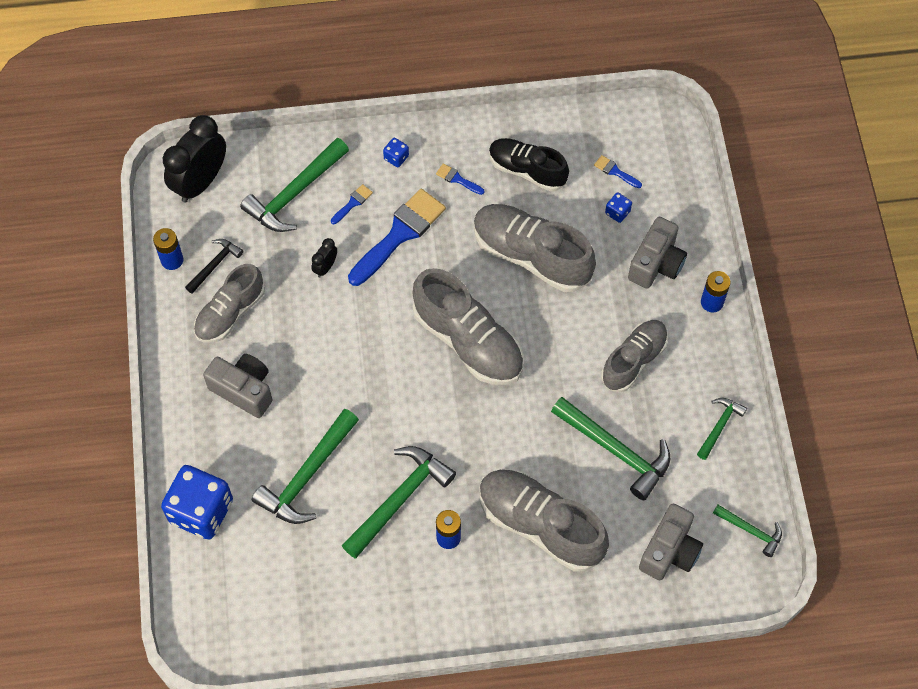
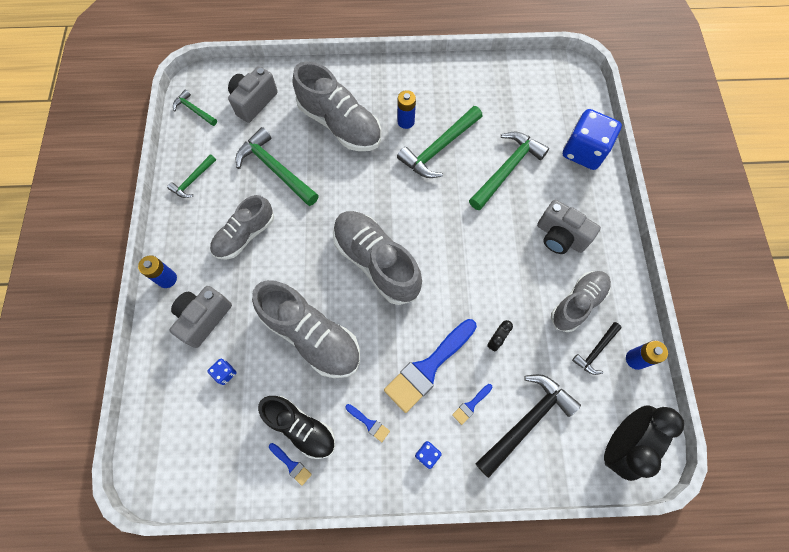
camera: 175 degrees left, 5 degrees up
green hammer [240,138,349,232] -> black hammer [475,374,581,478]
blue brush [594,155,642,188] -> blue brush moved to [269,443,312,486]

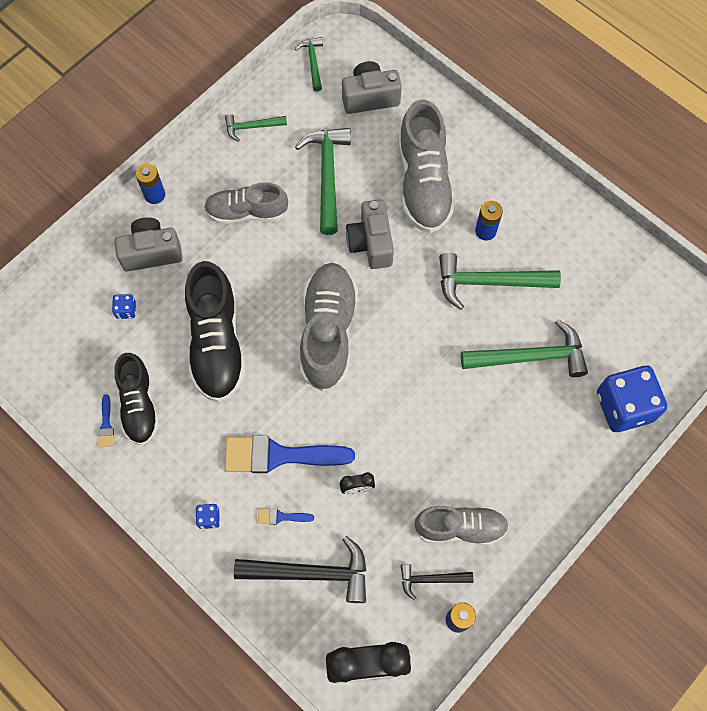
camera: 45 degrees right, 0 degrees up
grey shoe [252,280,360,378] -> black shoe [185,261,246,402]
blue brush [345,404,390,442] -> none
grey camera [537,200,601,254] -> grey camera moved to [346,199,394,269]

